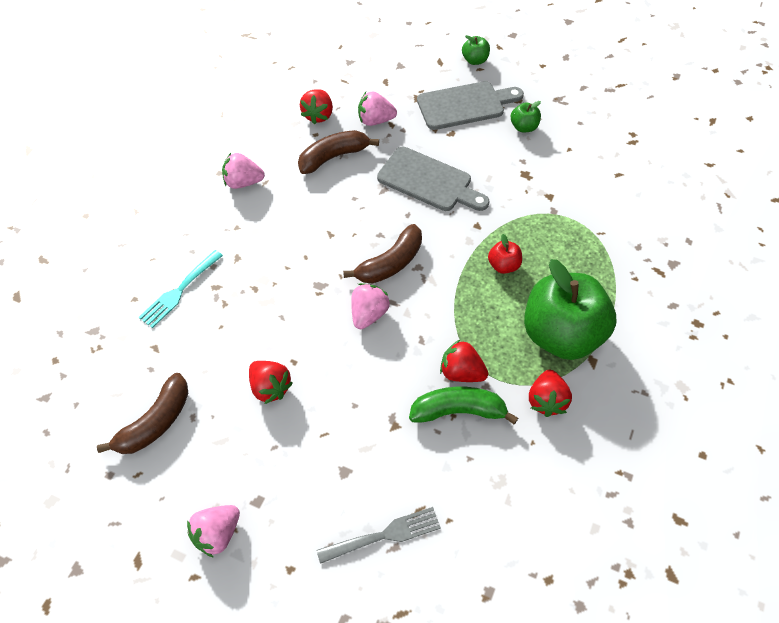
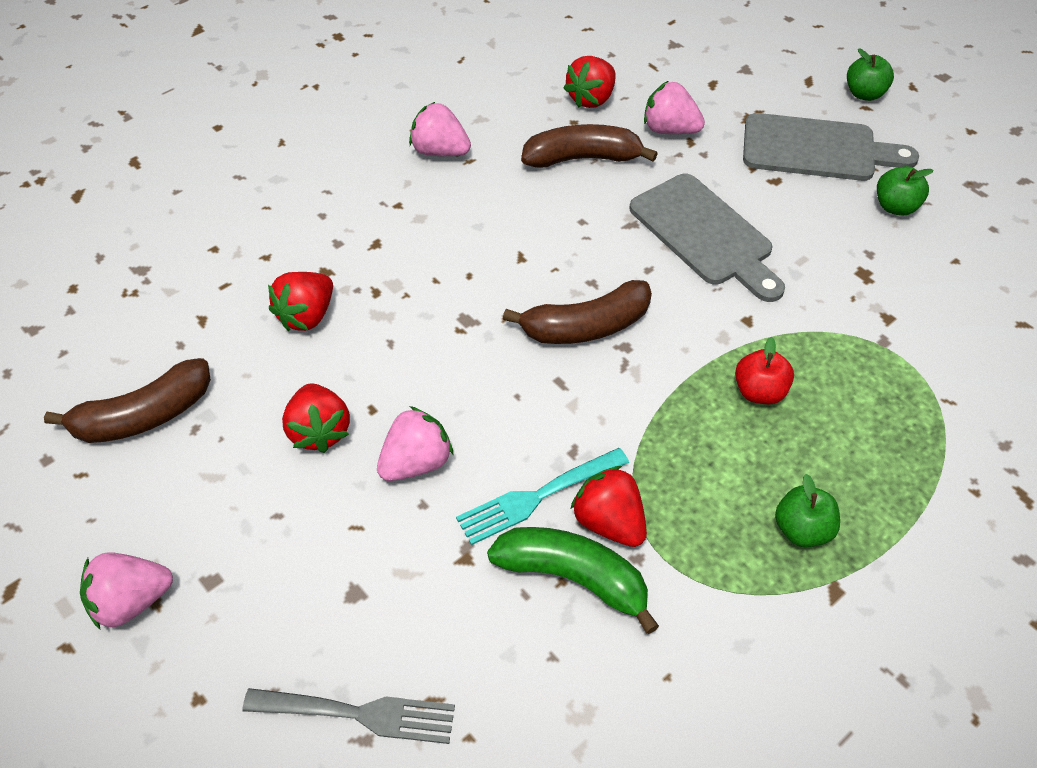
camera: 25 degrees right, 5 degrees down
turquoise fork [139,250,223,328] -> turquoise fork moved to [456,448,629,545]
pink strawberry [351,283,390,329] -> pink strawberry moved to [377,406,453,481]
green apple [524,259,617,360] -> green apple [775,474,840,547], size x0.41
red strawberry [529,370,572,417] -> red strawberry moved to [268,272,333,331]

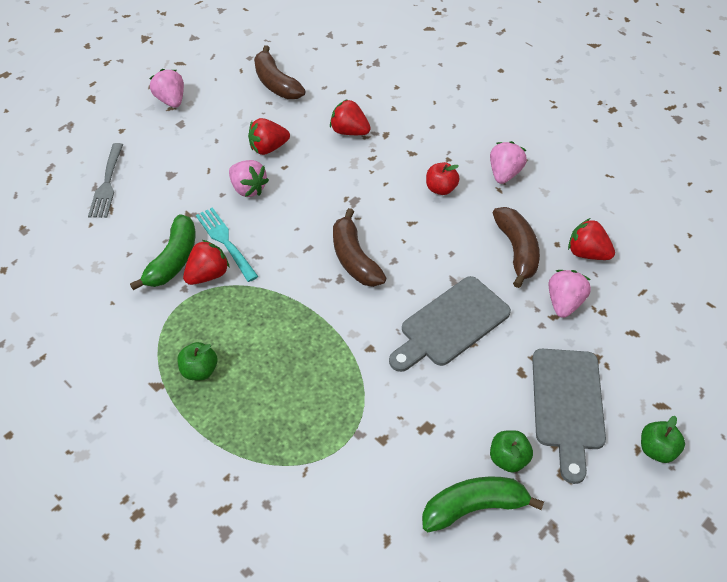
camera: 85 degrees right, 0 degrees up
red apple [735,337,794,404] -> red apple moved to [426,162,459,195]
none -> green banana [422,476,544,532]

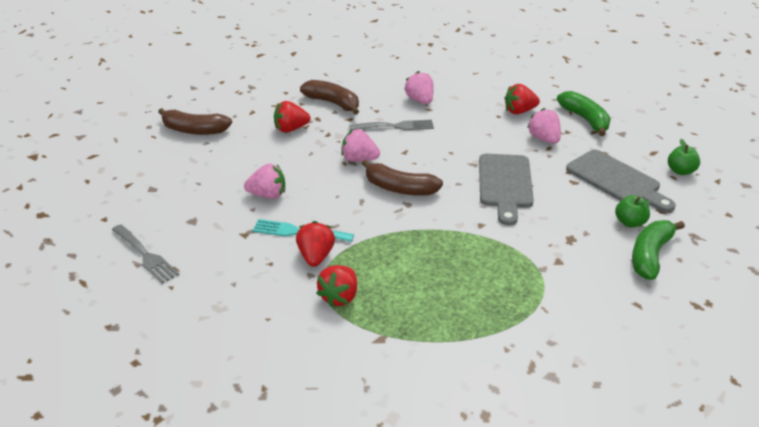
camera: 45 degrees left, 15 degrees down
green banana [130,214,196,290] -> green banana moved to [557,91,611,136]
pink strawberry [149,69,184,108] -> pink strawberry moved to [341,129,380,162]
green apple [177,342,217,380] -> none
red strawberry [248,118,290,155] -> red strawberry moved to [316,265,357,307]
red apple [426,162,459,195] -> grey fork [349,119,434,130]
brown banana [492,207,540,288] -> brown banana moved to [300,80,359,115]

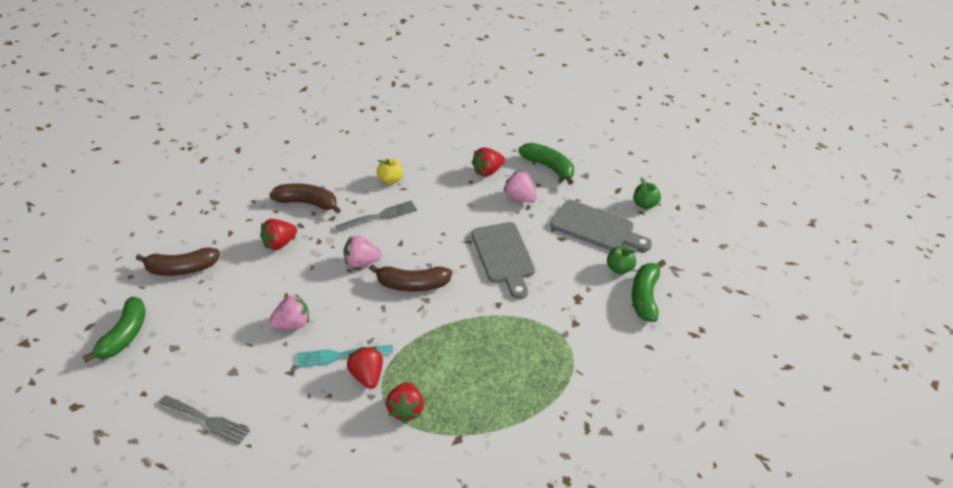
camera: 20 degrees left, 5 degrees up
pink strawberry [404,71,434,104] -> yellow apple [377,159,403,184]
none -> green banana [82,296,146,363]

